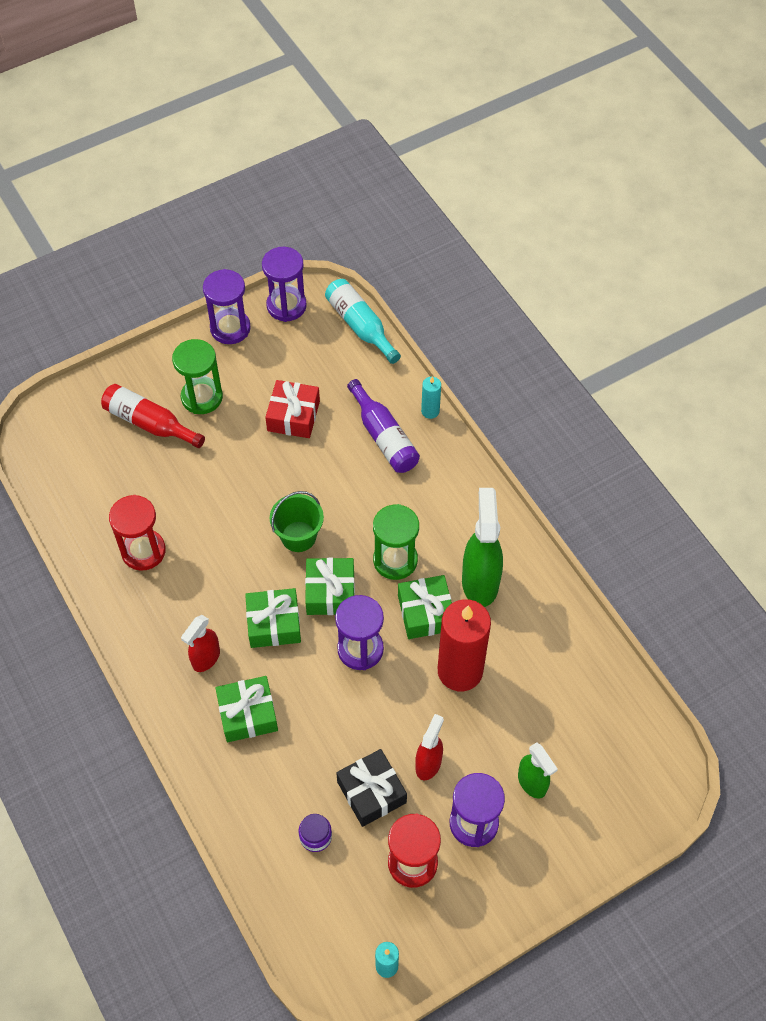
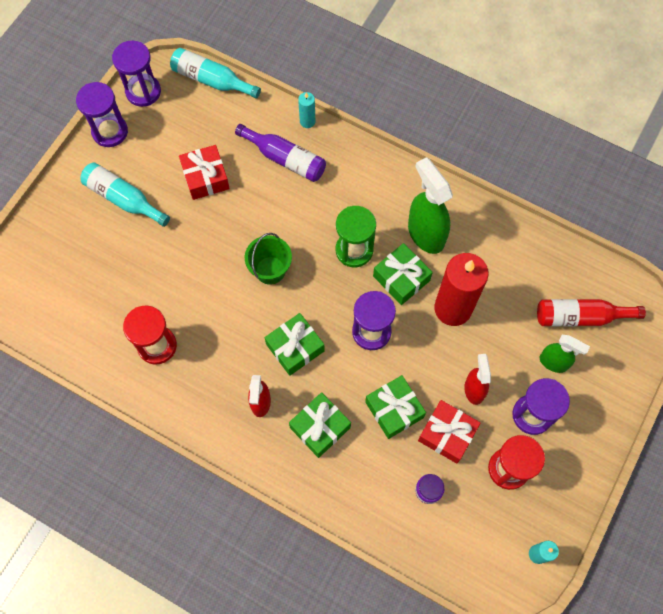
camera: 30 degrees left, 10 degrees up
red bottle [101,384,205,448] -> red bottle moved to [537,299,646,327]
green hourglass [172,339,223,414] -> turquoise bottle [80,163,170,227]
green gift [305,558,355,615] -> green gift moved to [365,375,426,439]
black gift [336,749,407,827] -> red gift [418,400,481,464]

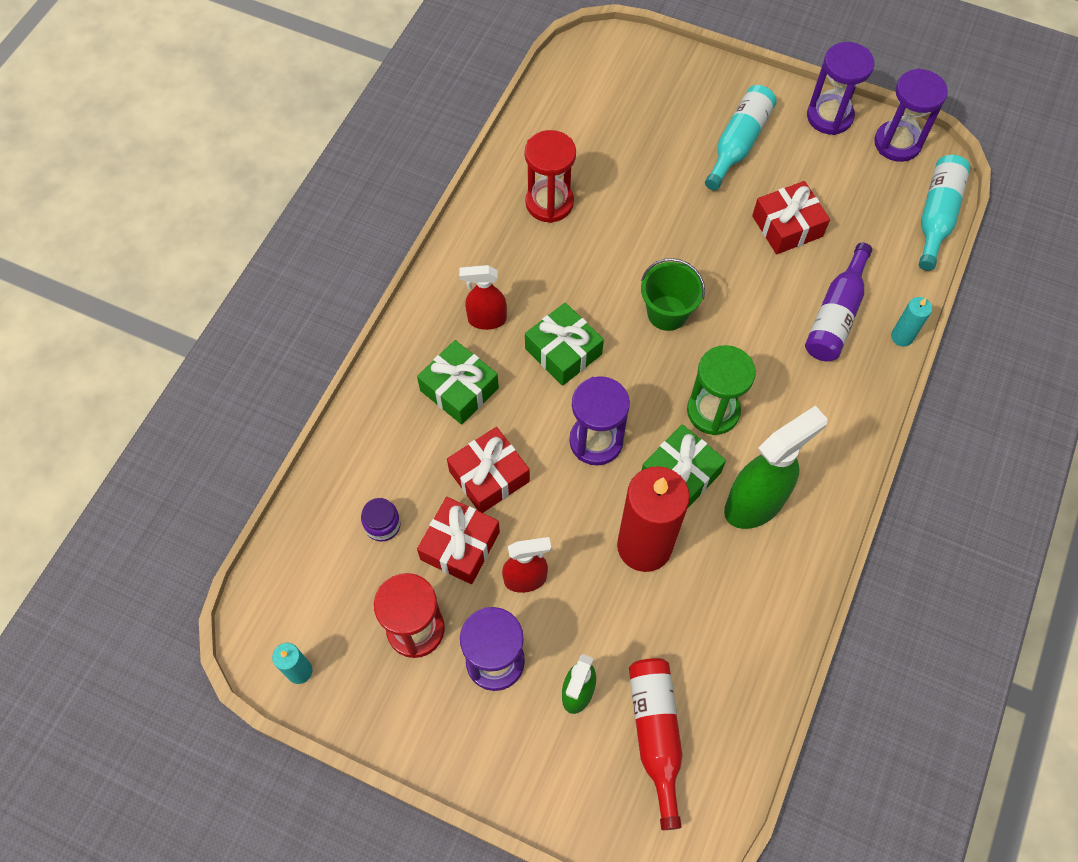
camera: 85 degrees right, 5 degrees down
green gift [365,375,426,439] -> red gift [447,427,530,513]

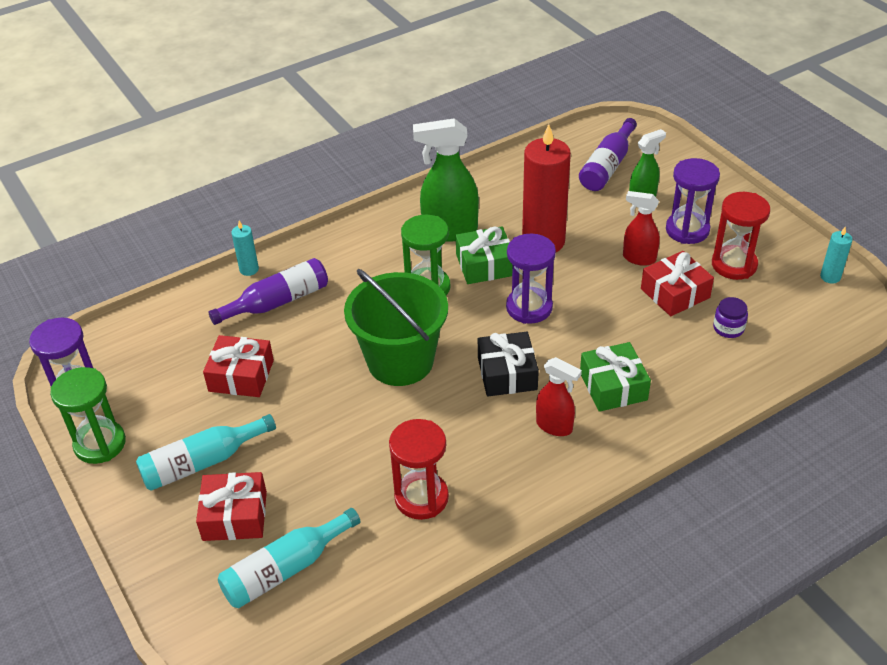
camera: 145 degrees left, 20 degrees down
red gift [447,427,530,513] -> red gift moved to [196,472,267,541]
green gift [525,303,604,386] -> black gift [478,332,539,397]
red bottle [629,658,682,830] -> purple bottle [579,118,637,191]
green bucket [641,258,705,331] -> green bucket [344,269,448,386], size x1.72
purple hourglass [807,42,875,135] -> green hourglass [50,367,126,464]
turquoise bottle [919,155,970,271] -> turquoise bottle moved to [218,508,360,608]

